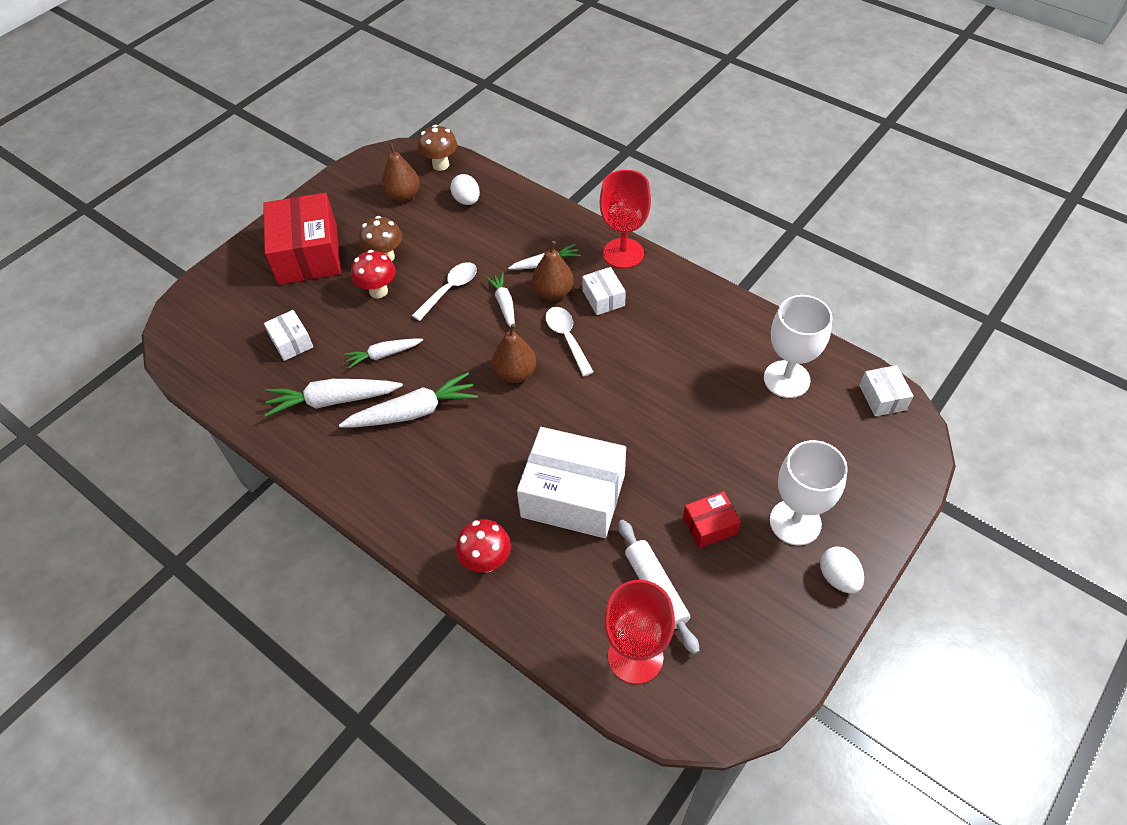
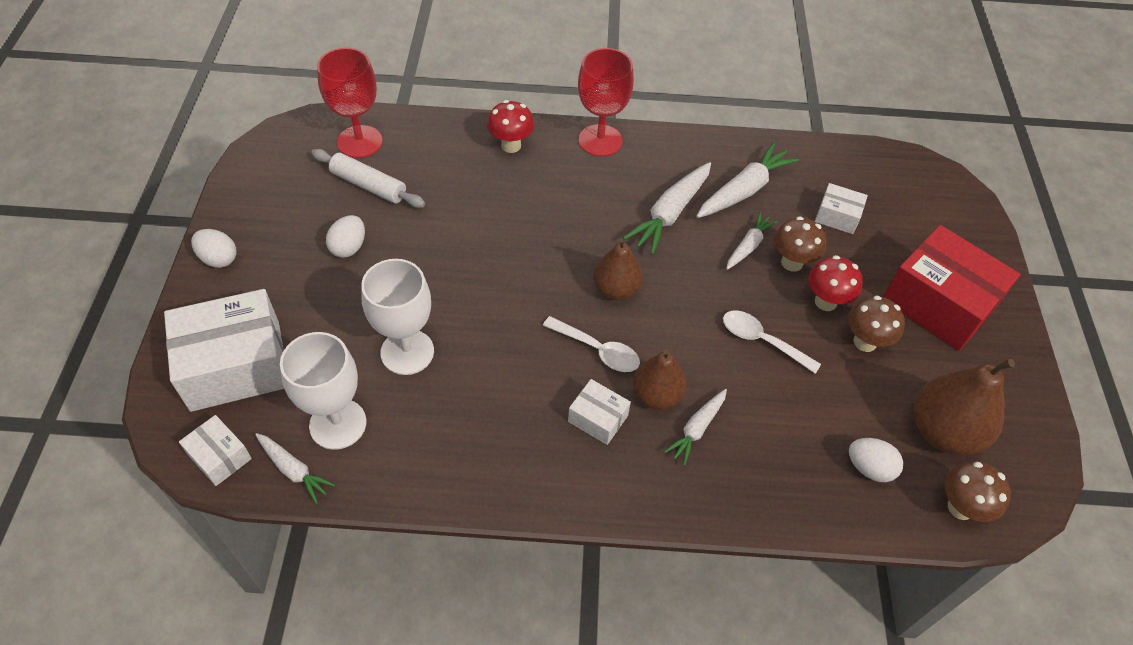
camera: 140 degrees right, 0 degrees up
brown pear [381,143,420,202] -> brown pear [914,359,1015,456], size x1.53
white spoon [412,262,477,321] -> white spoon turned 120 degrees clockwise [723,311,821,374]
white carrot [486,272,515,327] -> white carrot moved to [255,433,335,504]
white box [517,427,626,538] -> white box moved to [164,289,284,412]
red goblet [600,170,651,269] -> red goblet moved to [578,48,634,157]
red box [683,491,741,548] -> white egg [326,215,365,258]
white goblet [770,440,848,545] -> white goblet moved to [361,259,434,375]
none -> brown mushroom [774,216,826,272]

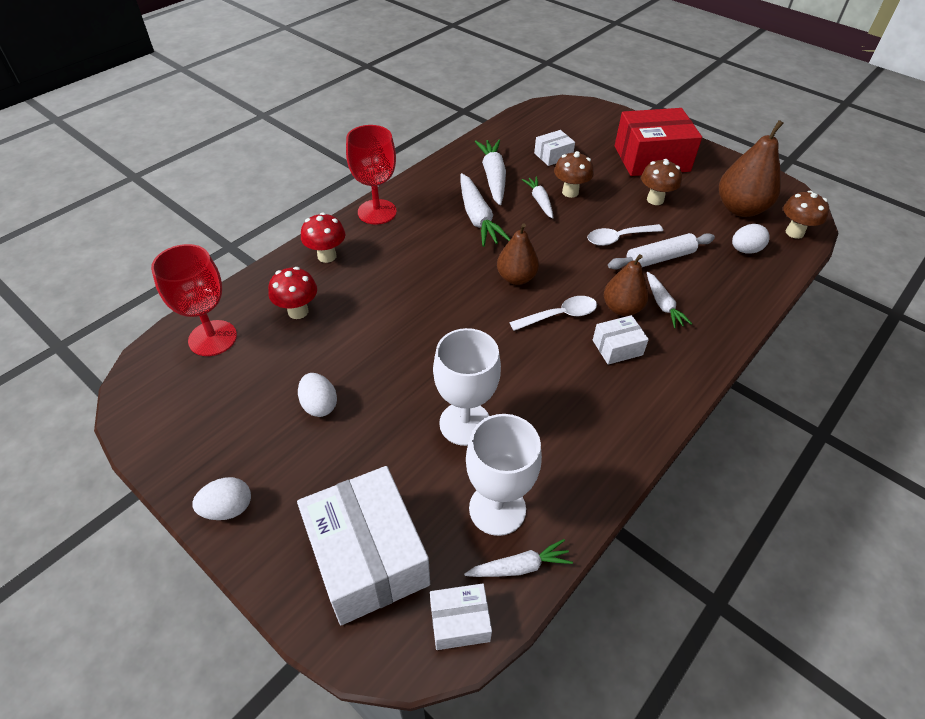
camera: 50 degrees left, 5 degrees down
white box [164,289,284,412] -> white box turned 45 degrees counterclockwise [297,466,430,625]
white rolling pin [311,149,425,208] -> white rolling pin moved to [608,233,715,269]
red mushroom [808,255,863,311] -> red mushroom moved to [268,267,317,319]

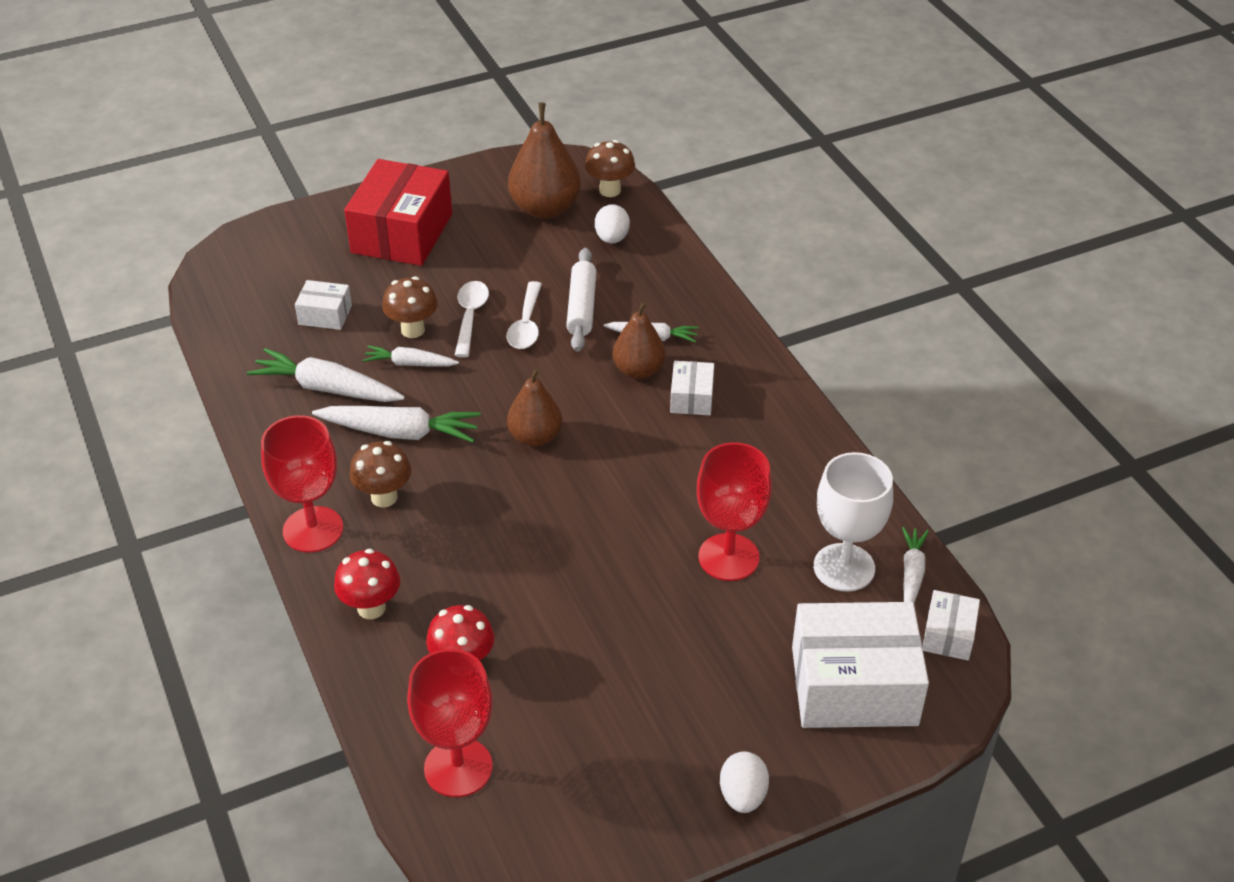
camera: 65 degrees left, 5 degrees down
white egg [298,373,337,417] -> none
white goblet [433,328,501,446] -> red goblet [697,442,772,581]
white spoon [509,296,597,331] -> white spoon moved to [455,281,489,357]
white box [534,130,575,166] -> white box turned 75 degrees counterclockwise [295,280,352,330]
brown mushroom [641,159,682,205] -> brown mushroom moved to [349,441,412,507]

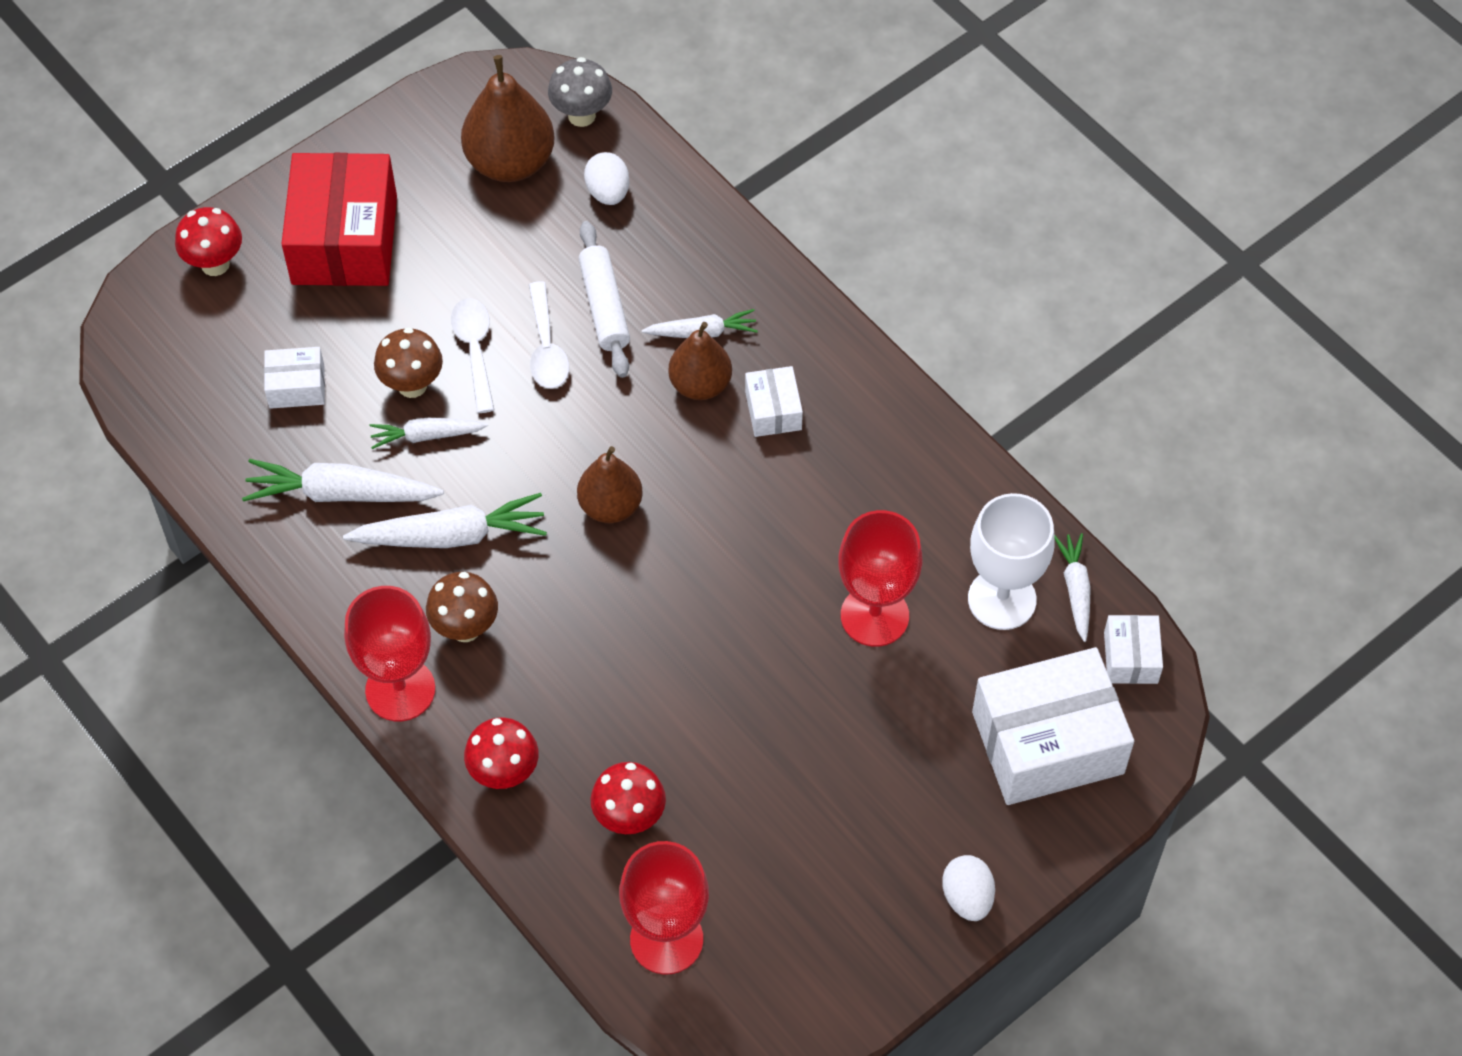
camera: 15 degrees left, 15 degrees up
brown mushroom [585,140,635,197] -> grey mushroom [548,57,612,127]
none -> red mushroom [175,207,242,276]

